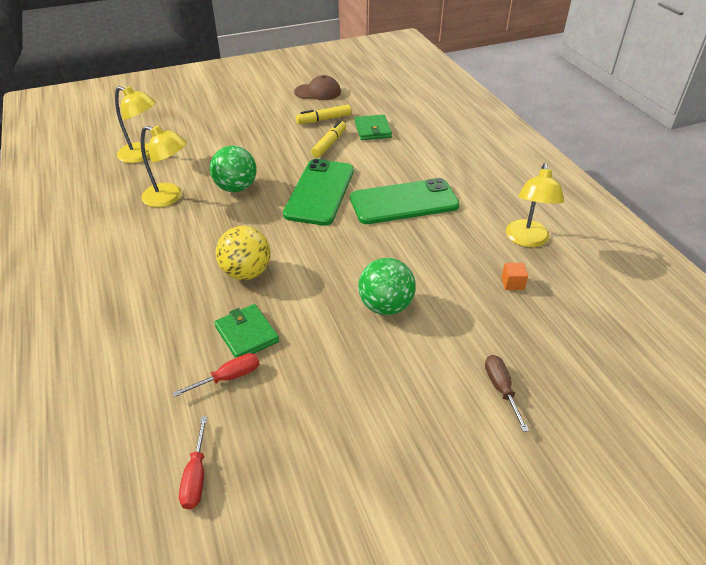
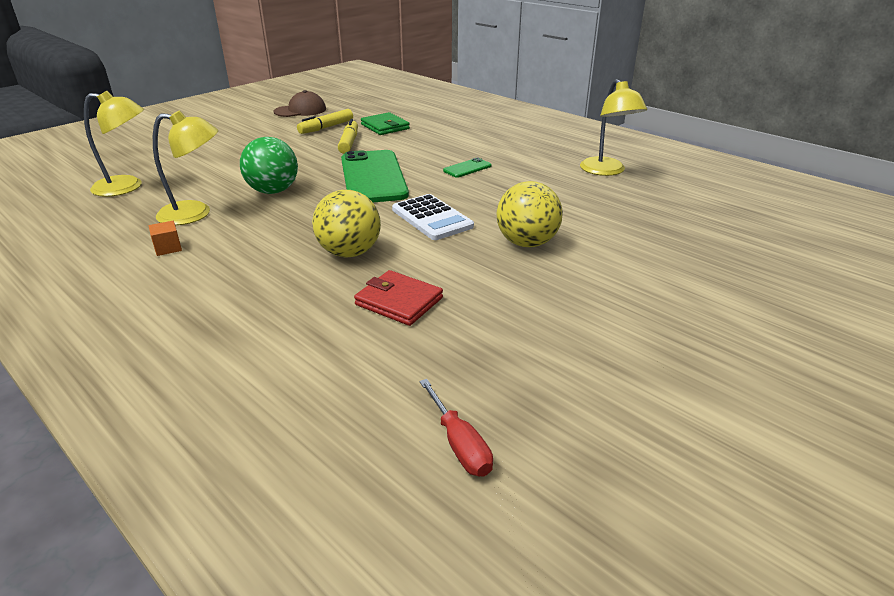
camera: 25 degrees left, 10 degrees down
red screwdriver [173,353,259,397] -> none
green wallet [214,304,279,358] -> red wallet [354,270,443,326]
green phone [350,178,460,224] -> green phone [443,158,492,178], size x0.42
green ball [358,258,416,315] -> yellow ball [497,181,563,247]
brown screwdriver [485,355,529,432] -> none
orange cube [501,263,528,290] -> orange cube moved to [149,221,182,256]
none -> white calculator [392,194,474,240]

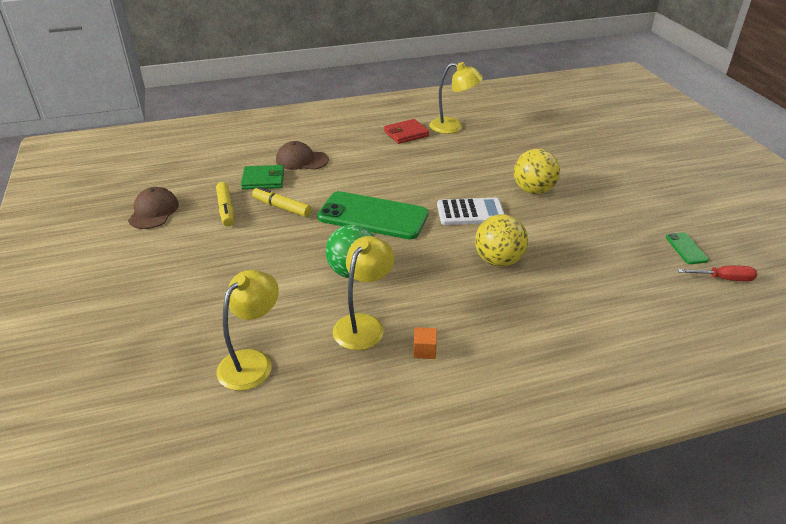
camera: 60 degrees left, 5 degrees up
red wallet [354,270,443,326] -> red wallet moved to [384,119,429,144]
green phone [443,158,492,178] -> green phone moved to [666,232,709,264]
none -> brown cap [276,141,329,170]

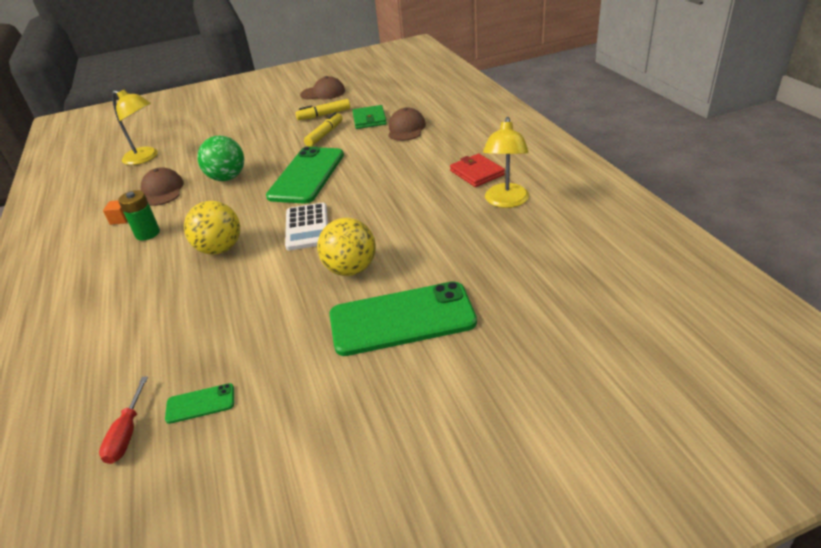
camera: 90 degrees right, 0 degrees up
yellow lamp [333,236,395,350] -> brown cap [141,167,184,206]
none -> green battery [118,190,160,241]
none -> green phone [330,281,477,356]

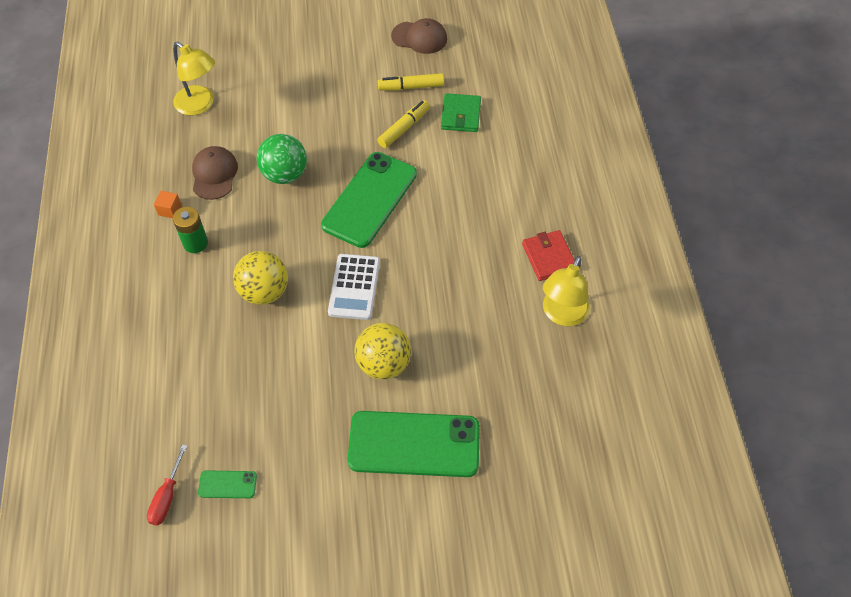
camera: 10 degrees right, 20 degrees up
brown cap [388,107,426,141] -> none

